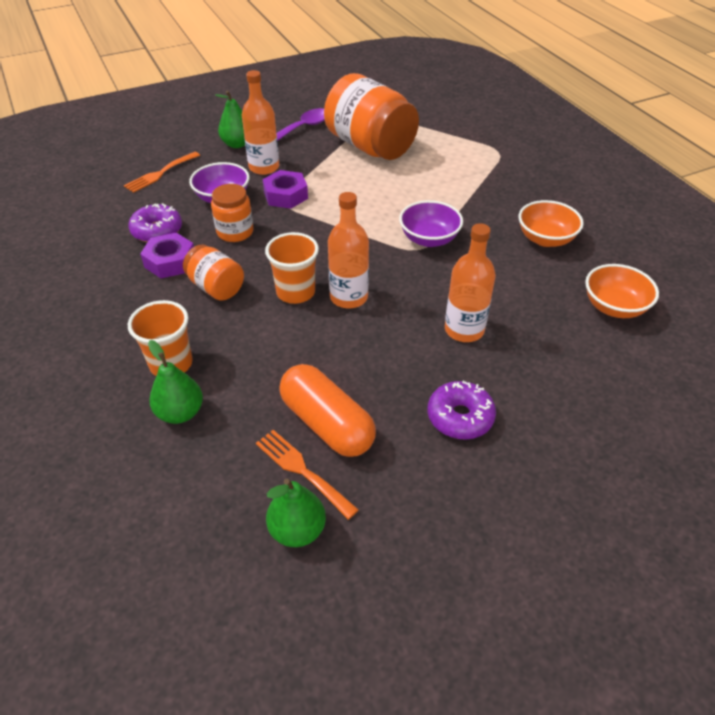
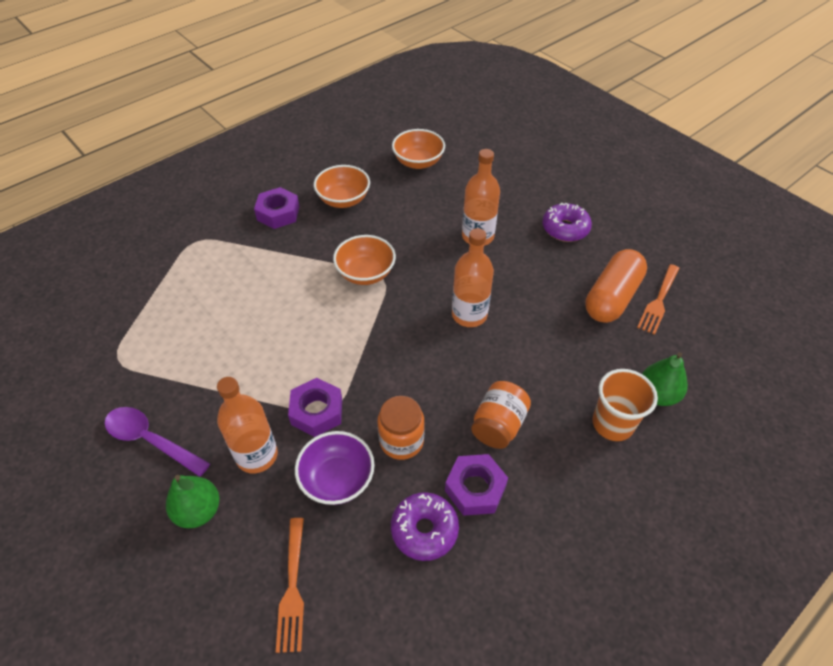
camera: 105 degrees left, 5 degrees up
orange fork [124,152,200,193] -> orange fork turned 60 degrees clockwise [276,518,304,653]
orange cup [265,232,319,304] -> none
green pear [266,479,326,547] -> none
orange jar [324,73,419,160] -> none
purple bowl [399,200,463,247] -> orange bowl [333,235,396,285]
none -> purple nut [254,187,300,229]

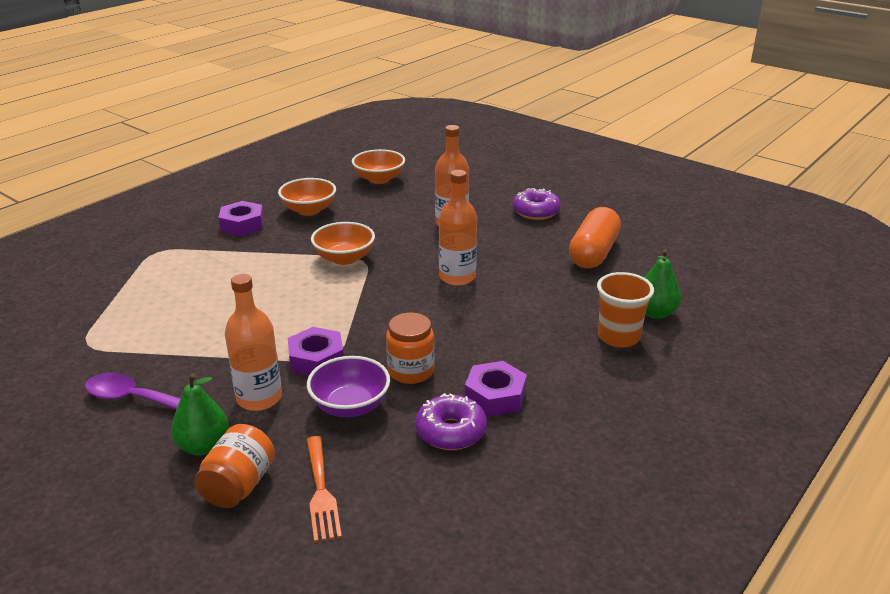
camera: 10 degrees left, 20 degrees down
orange jar [471,381,531,449] -> orange jar moved to [194,424,275,508]
orange fork [637,264,680,335] -> none

